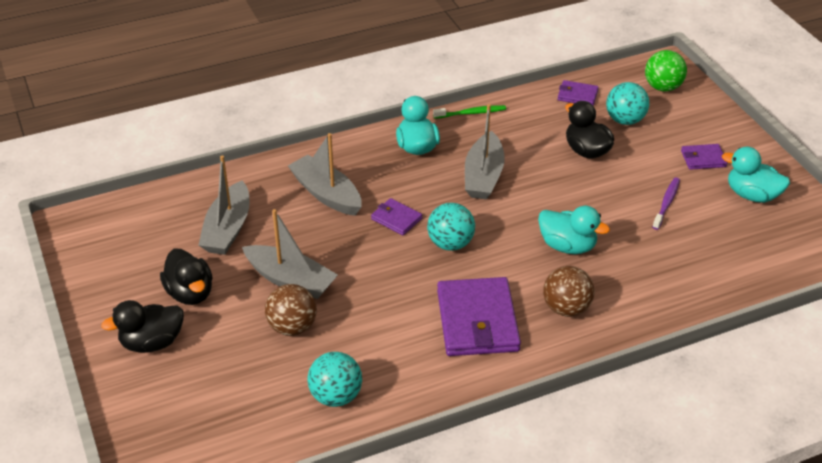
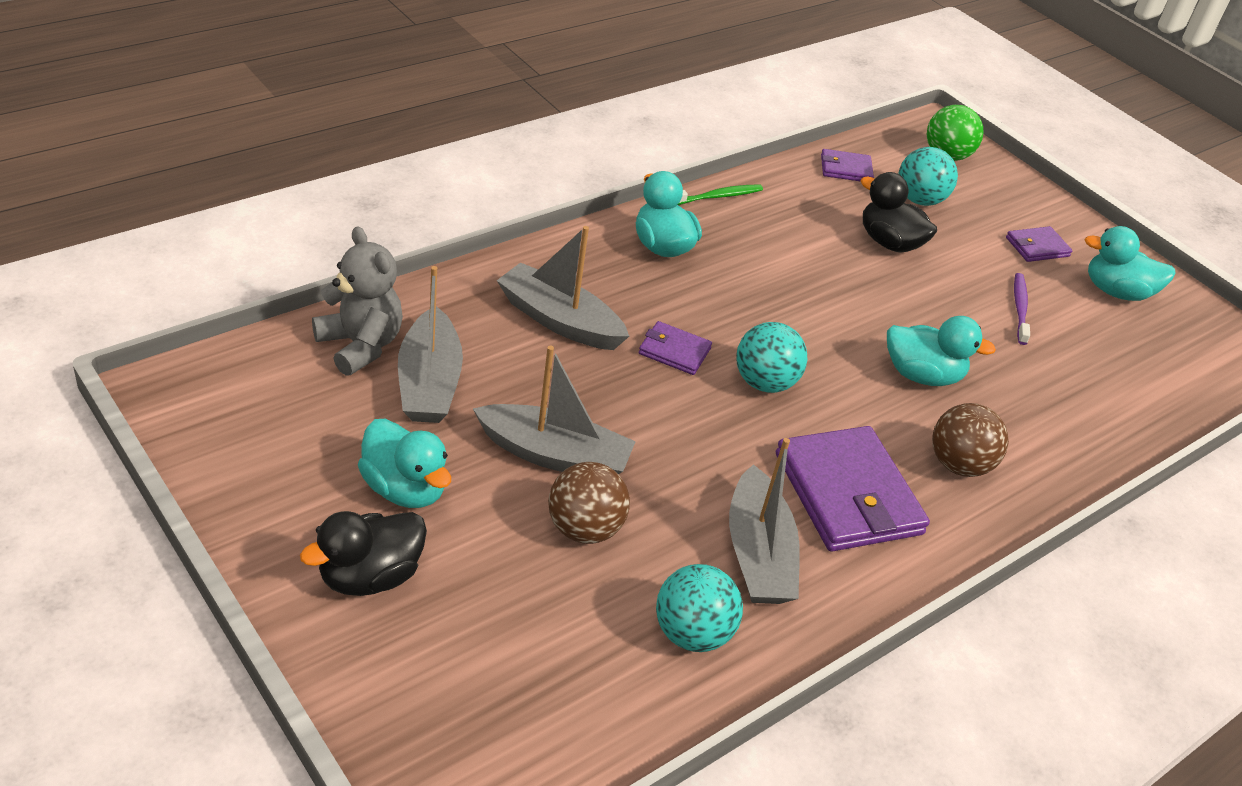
camera: 20 degrees left, 0 degrees up
black duck [160,249,213,305] -> turquoise duck [358,419,451,508]
grey boat [465,104,505,199] -> grey boat moved to [729,438,800,604]
none -> grey teddy bear [312,226,403,376]

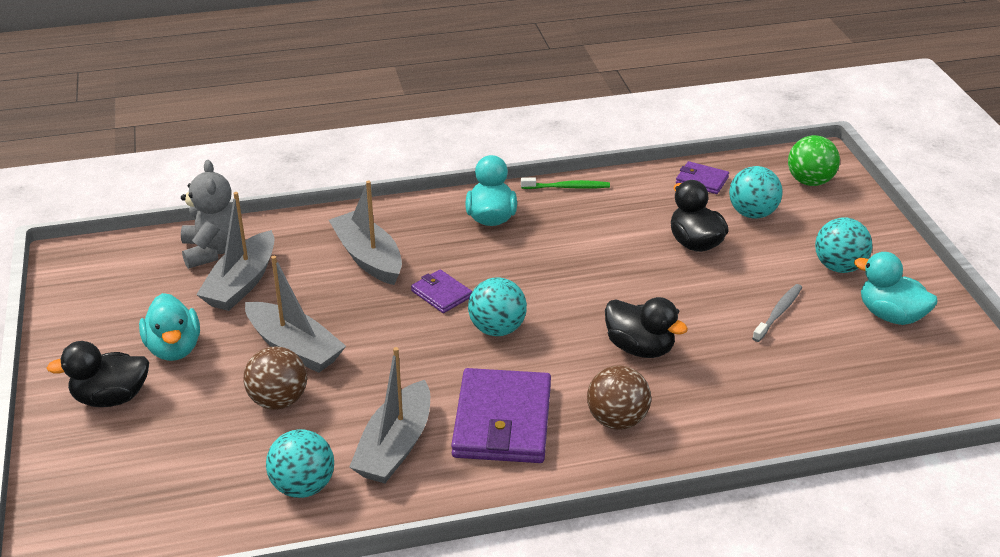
camera: 30 degrees right, 5 degrees down
turquoise duck [887,316,996,386] -> black duck [605,297,688,358]
purple wallet [1006,226,1072,262] -> turquoise ball [815,217,872,273]
purple toothbrush [1014,273,1030,345] -> grey toothbrush [752,284,802,342]

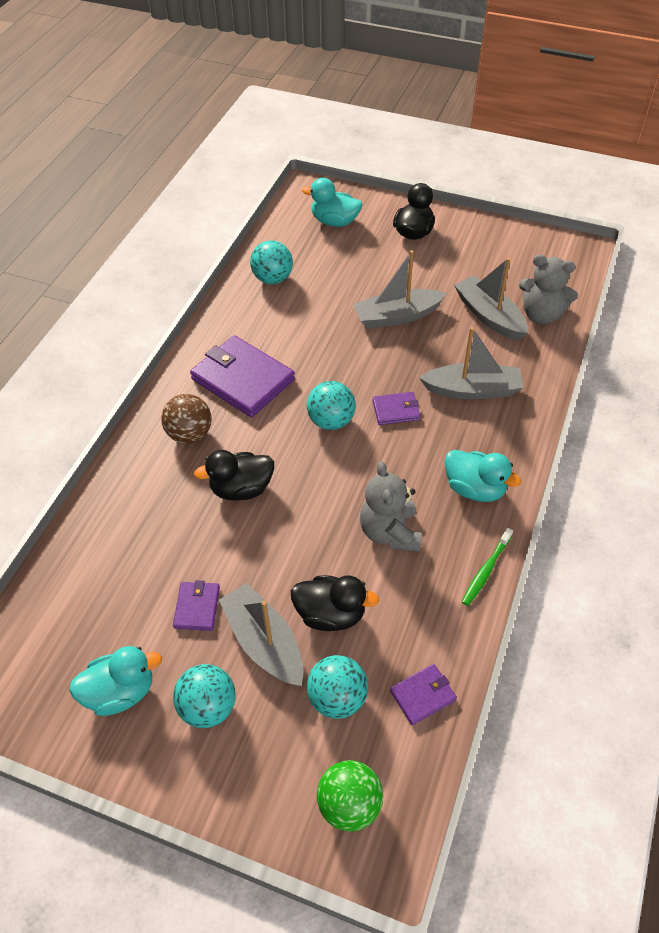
camera: 125 degrees right, 15 degrees up
turquoise duck [139,293,200,361] -> turquoise duck moved to [302,178,362,227]
brown ball [243,347,307,410] -> none
grey boat [349,347,430,483] -> grey boat moved to [219,583,303,686]
grey toothbrush [752,284,802,342] -> purple wallet [173,580,220,631]
none -> grey teddy bear [360,461,422,552]

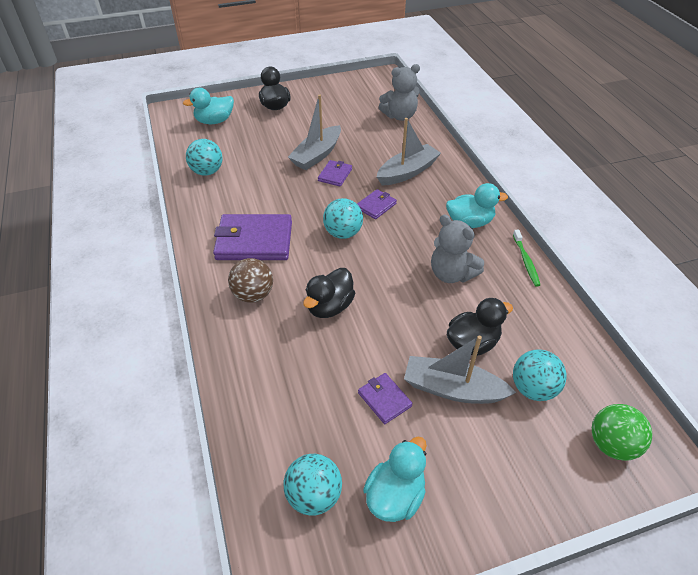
camera: 40 degrees left, 5 degrees down
turquoise ball [173,664,236,728] -> turquoise ball moved to [283,454,342,516]
purple wallet [390,664,457,725] -> purple wallet moved to [318,160,352,187]
grey boat [454,258,528,341] -> none

